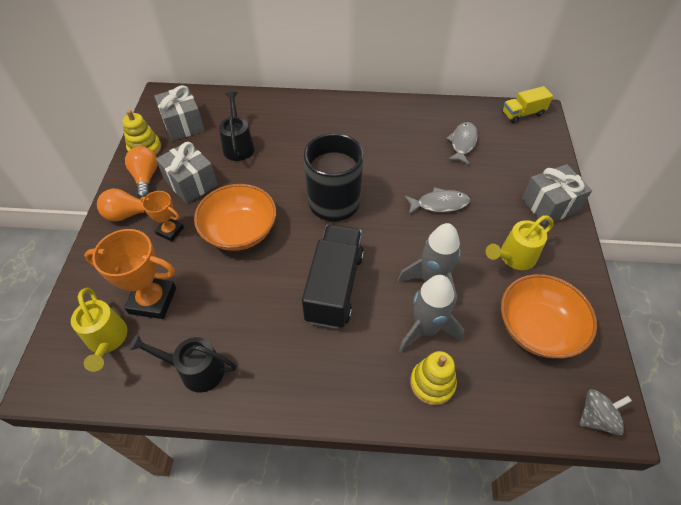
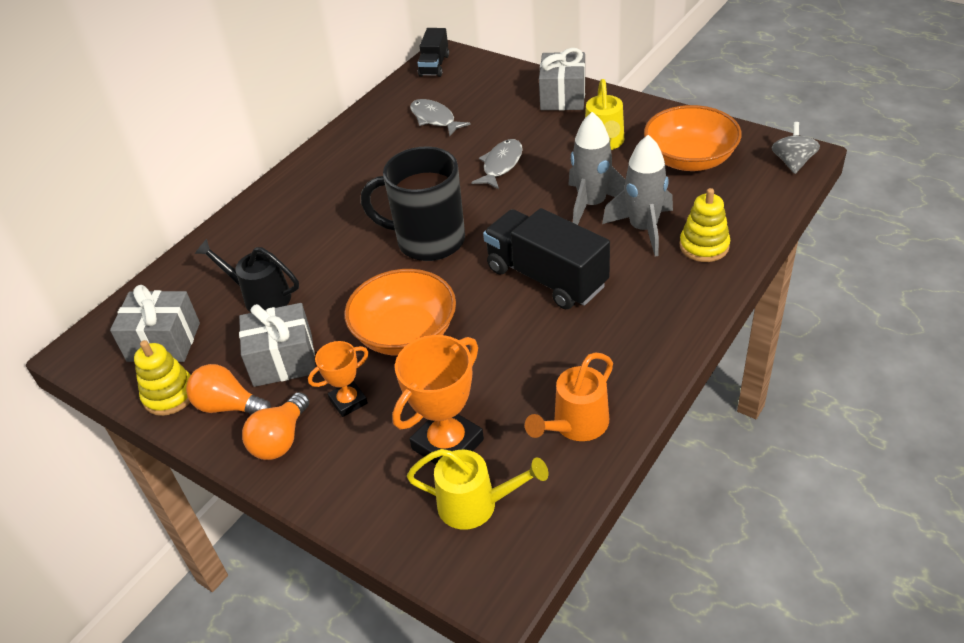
camera: 55 degrees left, 10 degrees down
black watering can [129,334,236,393] -> orange watering can [525,352,613,441]
yellow truck [502,86,553,123] -> black truck [417,28,449,77]

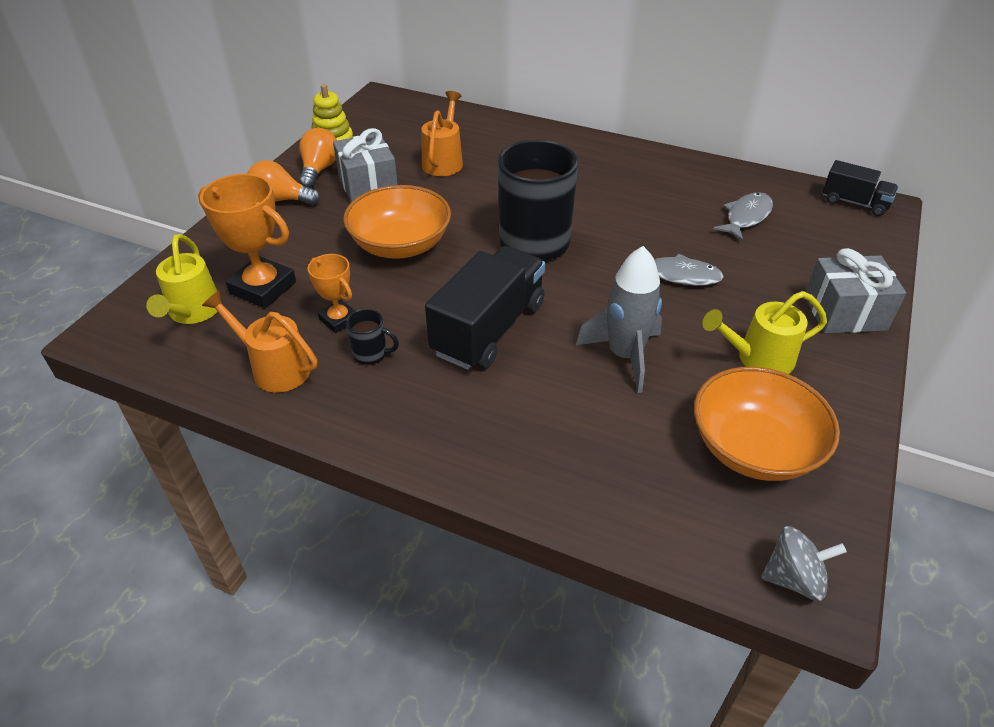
camera: 75 degrees right, 0 degrees up
grey gift [110,285,200,362] -> none
black watering can [195,239,299,312] -> orange watering can [421,91,463,176]
orange trophy [308,341,369,417] -> orange trophy moved to [308,254,355,333]
black truck [417,28,449,77] -> black truck turned 150 degrees counterclockwise [823,160,898,216]
grey rocket [602,135,673,257] -> none
yellow stacking toy [680,188,730,262] -> none
none -> black mug [346,309,399,365]

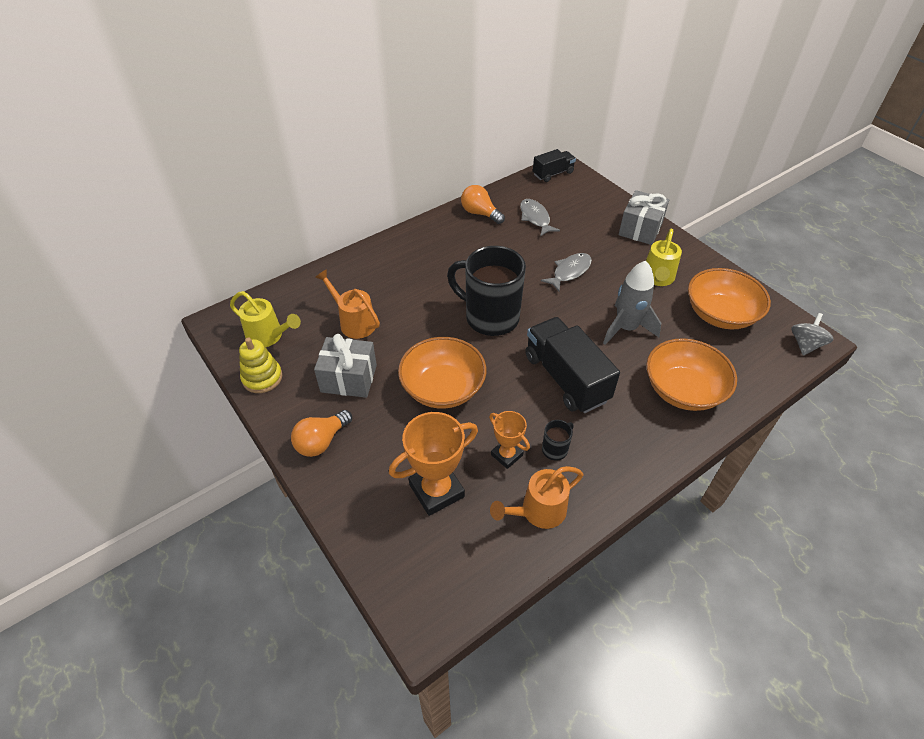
camera: 60 degrees left, 5 degrees up
yellow watering can [146,234,221,324] -> yellow watering can moved to [230,291,301,347]
orange light bulb [299,128,337,188] -> orange light bulb moved to [461,185,505,224]
orange trophy [308,254,355,333] -> orange trophy turned 60 degrees clockwise [489,411,530,469]
none -> orange bowl [646,338,737,411]

